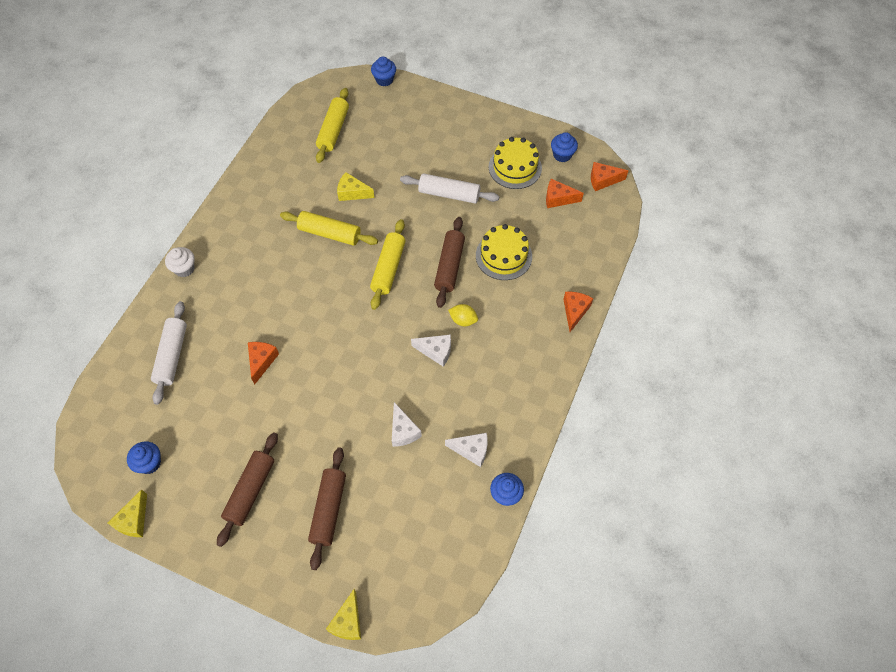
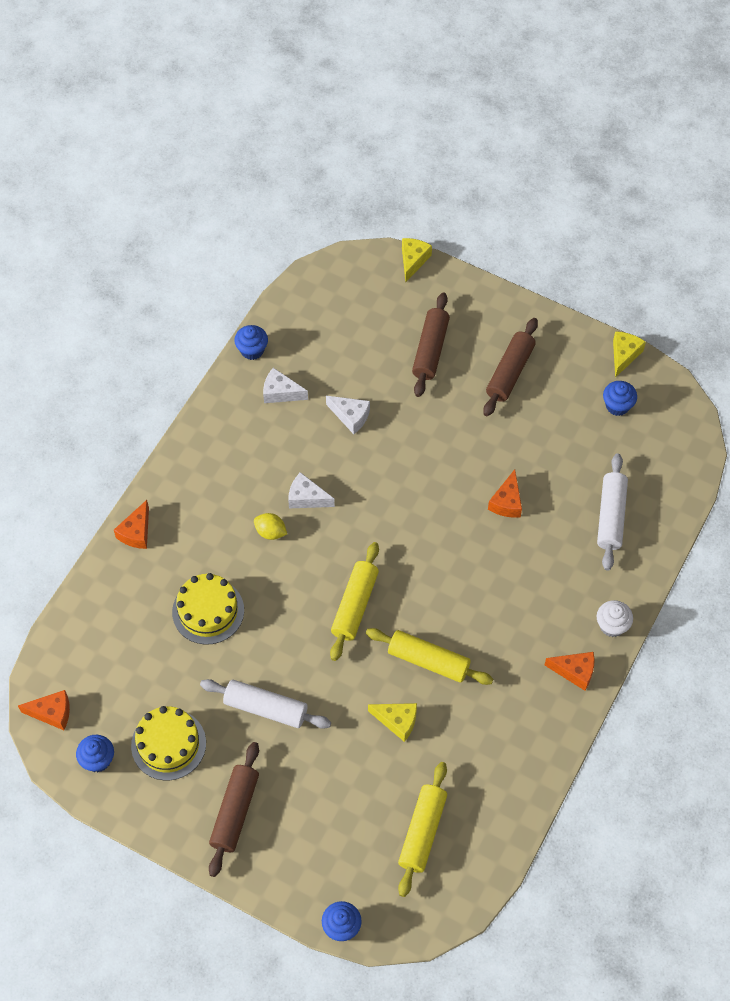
camera: 175 degrees left, 0 degrees up
white cheese [392,402,422,447] -> white cheese turned 135 degrees clockwise [326,396,370,434]
brown rolling pin [434,217,465,308] -> brown rolling pin moved to [209,742,259,877]
orange cheese [546,179,584,208] -> orange cheese moved to [545,652,594,691]

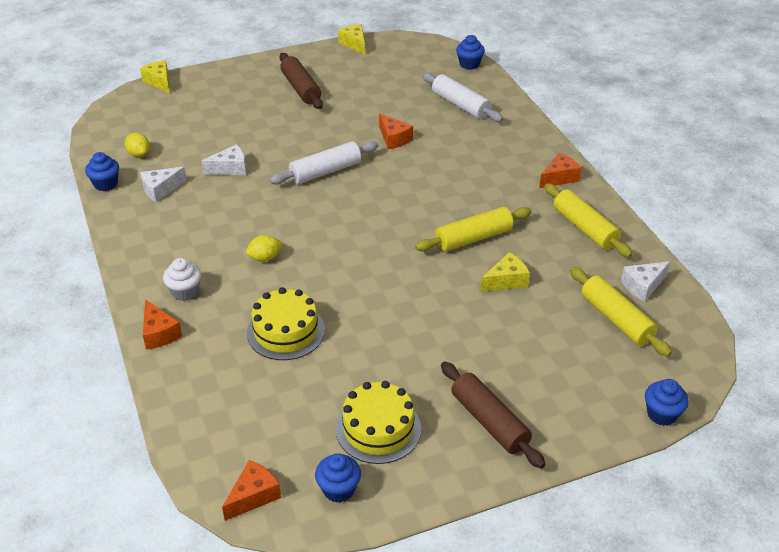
camera: 50 degrees left, 20 degrees down
white rolling pin [200,679,331,729] -> white rolling pin moved to [270,141,379,185]
white cheese [288,472,335,508] -> white cheese moved to [621,261,670,302]
yellow rolling pin [330,542,379,661] -> yellow rolling pin moved to [544,183,633,258]
brown rolling pin [412,292,450,397] -> none
white cupcake [597,600,633,637] -> white cupcake moved to [163,258,201,301]
blue cupcake [603,381,637,416] -> blue cupcake moved to [456,35,485,70]
none -> yellow lemon [125,133,150,157]

